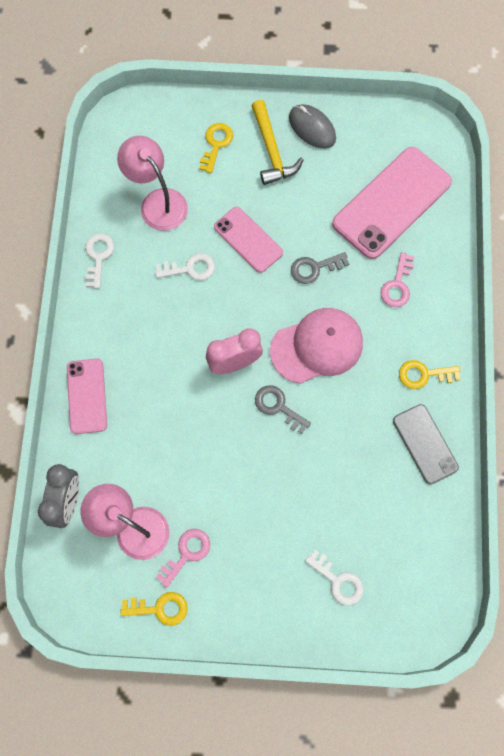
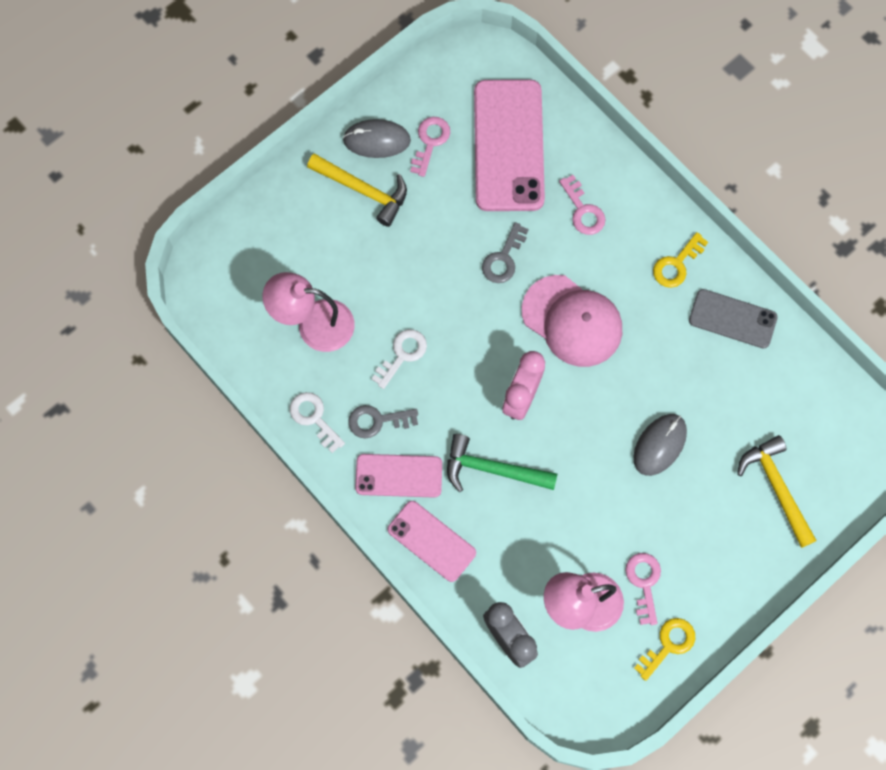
camera: 45 degrees left, 0 degrees up
yellow key [199,123,233,173] -> none
pink phone [214,207,283,273] -> pink phone moved to [355,454,442,498]
grey key [255,385,311,434] -> grey key moved to [349,405,418,439]
pink cap [270,308,363,384] -> pink cap turned 105 degrees clockwise [522,275,622,367]
white key [305,550,364,606] -> yellow hammer [737,435,817,548]
none -> pink key [410,117,450,177]
none -> green hammer [447,434,557,492]
none -> grey mouse [633,414,687,476]

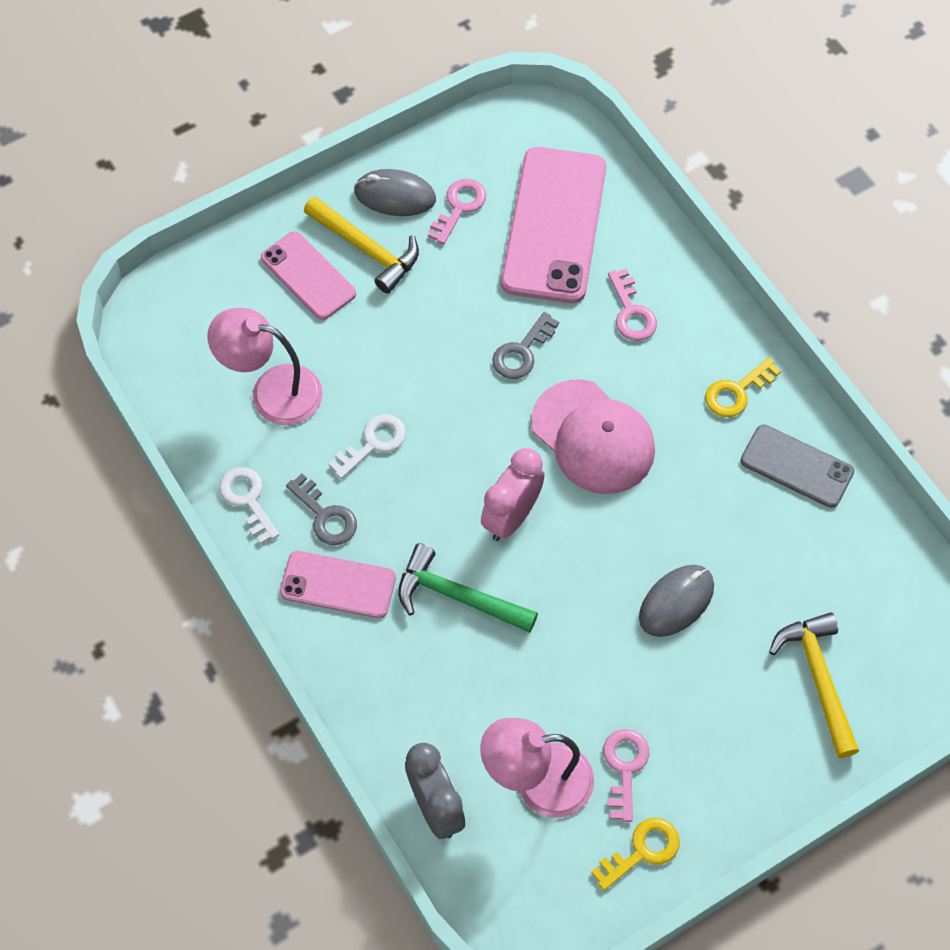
camera: 10 degrees right, 10 degrees down
grey key [349,405,418,439] -> grey key turned 135 degrees counterclockwise [286,474,357,545]
pink phone [388,501,476,582] -> pink phone moved to [261,231,356,320]

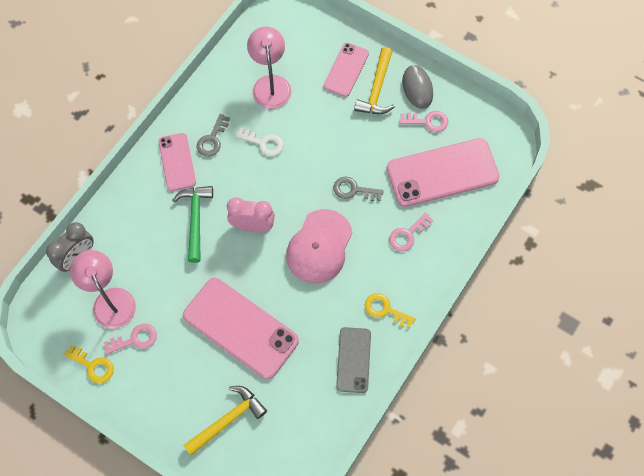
camera: 65 degrees right, 5 degrees up
white key [219,467,279,544] -> none
grey mouse [639,565,714,637] -> pink phone [183,278,299,379]

